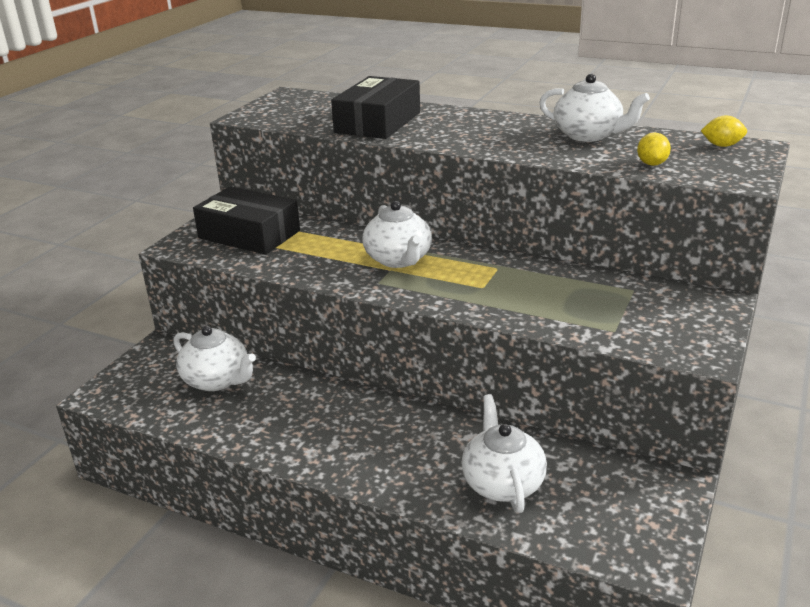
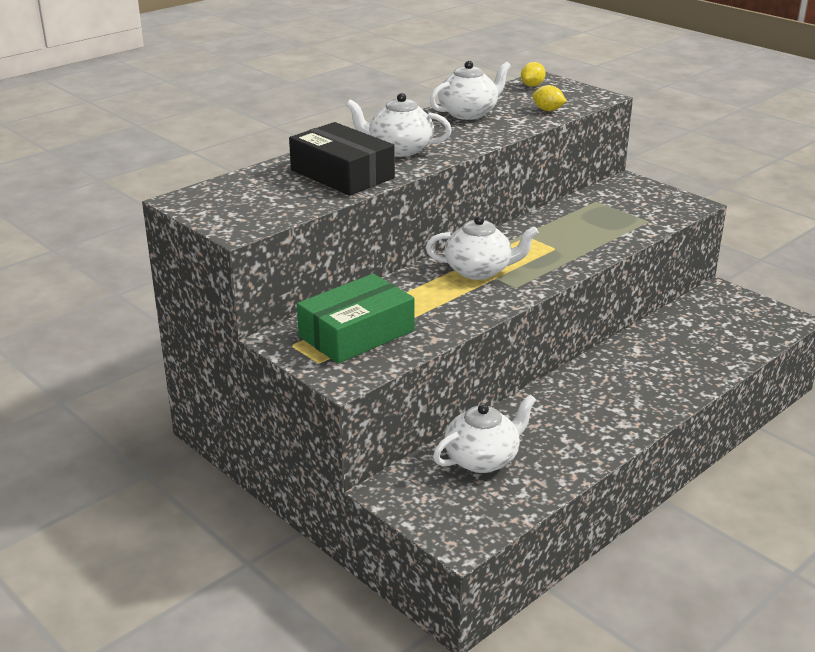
camera: 70 degrees left, 0 degrees up
black box [193,186,300,255] -> green box [297,274,415,364]
white teapot [461,394,547,513] -> white teapot moved to [346,93,452,157]

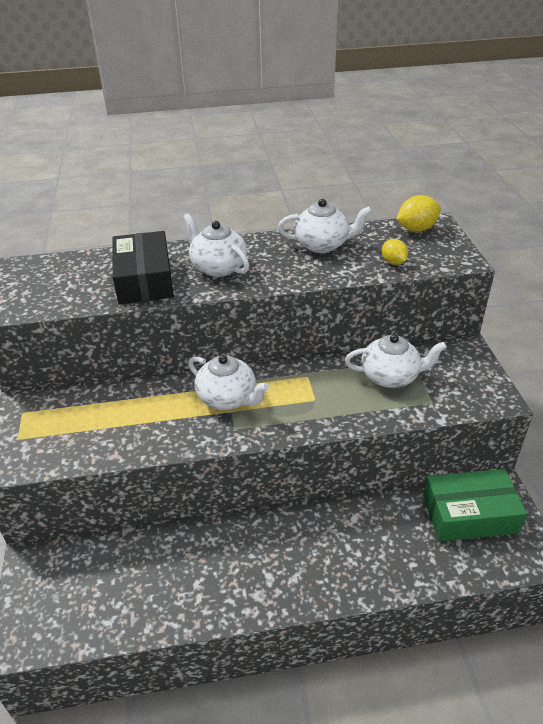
camera: 35 degrees right, 10 degrees up
green box [297,274,415,364] -> green box moved to [423,469,527,542]
white teapot [433,395,536,473] -> white teapot moved to [345,334,447,388]
yellow lemon [521,62,546,87] -> yellow lemon [396,195,441,232], size x1.54

